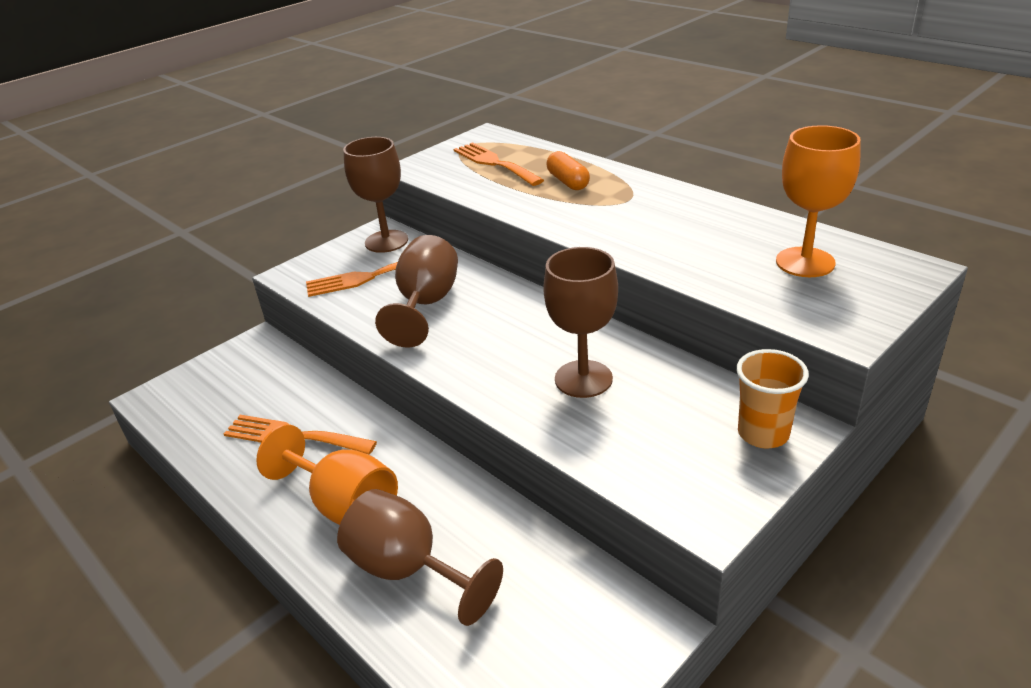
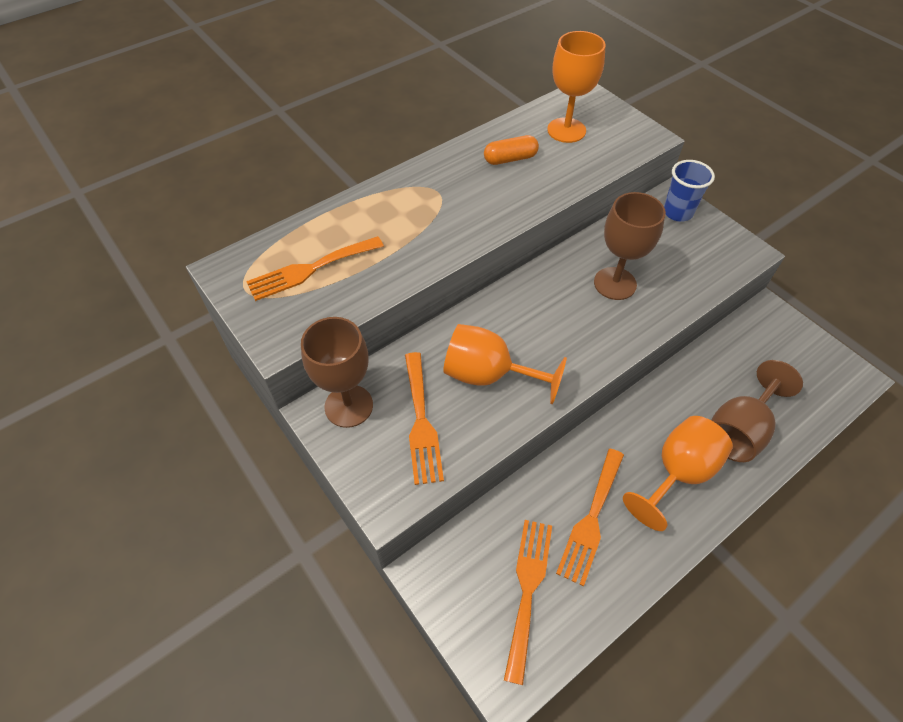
camera: 85 degrees left, 20 degrees up
brown goblet [375,235,458,348] -> orange goblet [443,324,567,404]
orange capsule [547,151,590,190] -> orange capsule moved to [484,135,539,165]
orange cup [736,349,809,448] -> blue cup [664,160,715,222]
none -> orange fork [504,520,552,685]

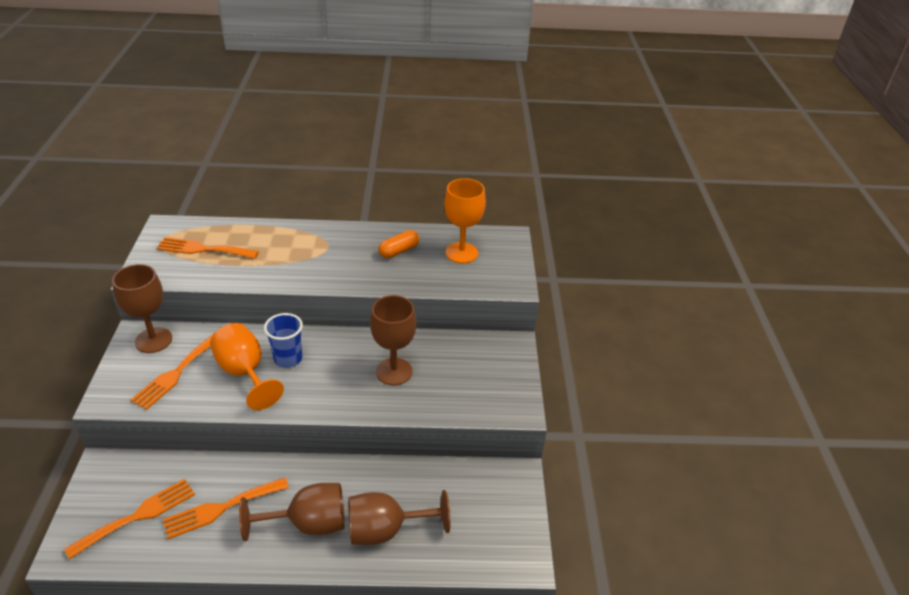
camera: 35 degrees right, 15 degrees down
orange capsule [484,135,539,165] -> orange capsule turned 60 degrees counterclockwise [378,230,419,258]
orange goblet [623,416,733,531] -> brown goblet [239,483,345,541]
blue cup [664,160,715,222] -> blue cup moved to [264,313,303,368]

